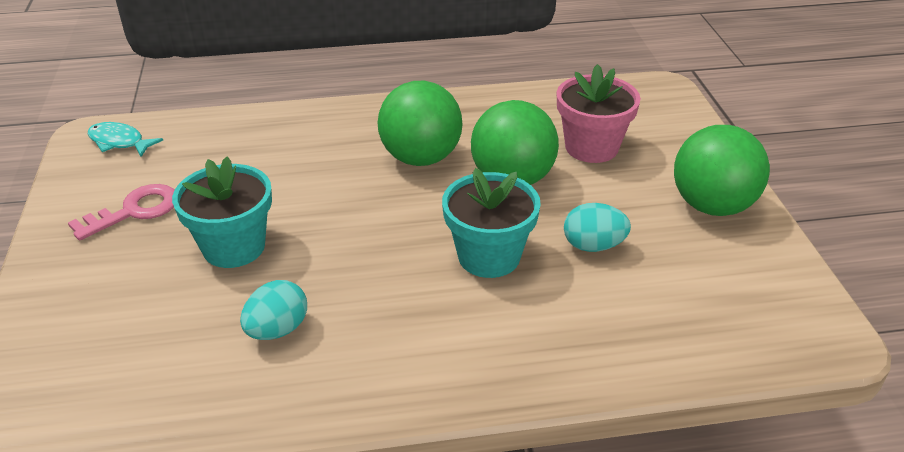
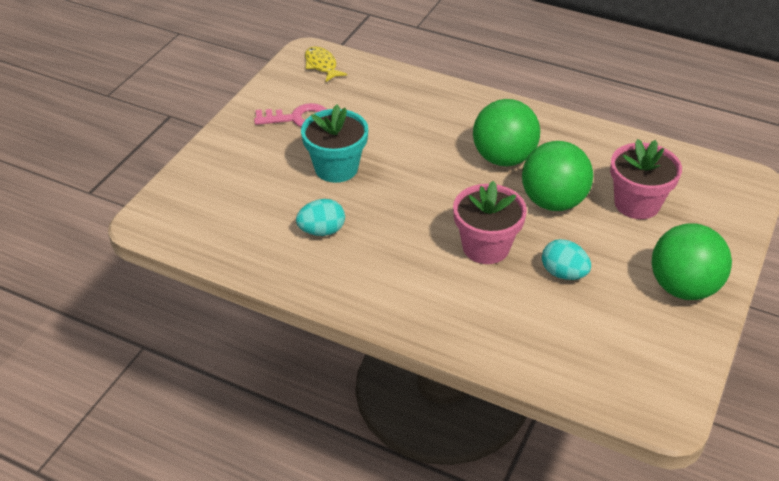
camera: 35 degrees right, 5 degrees up
turquoise fish [88,122,163,157] -> yellow fish [305,47,347,82]
turquoise flower pot [442,168,541,278] -> pink flower pot [453,181,527,264]

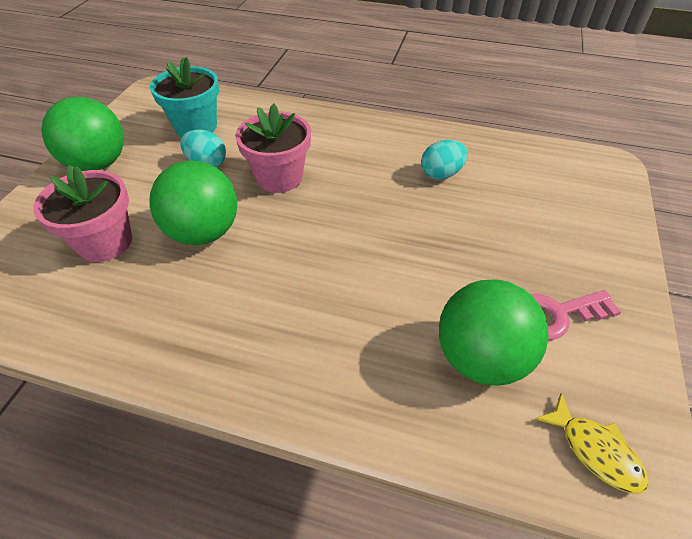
camera: 170 degrees right, 5 degrees up
turquoise flower pot [301,105,368,183] -> turquoise flower pot moved to [150,57,219,137]
green ball [473,99,540,166] -> green ball moved to [439,279,549,386]

